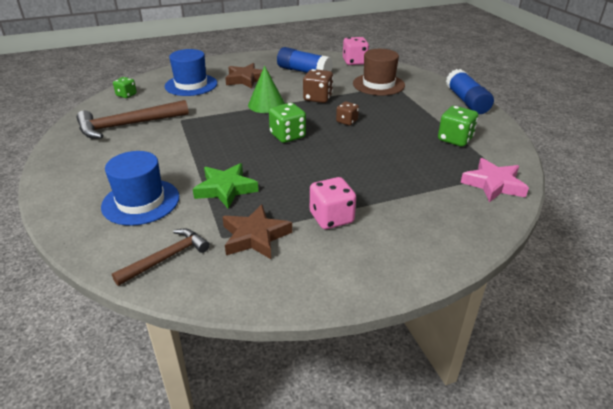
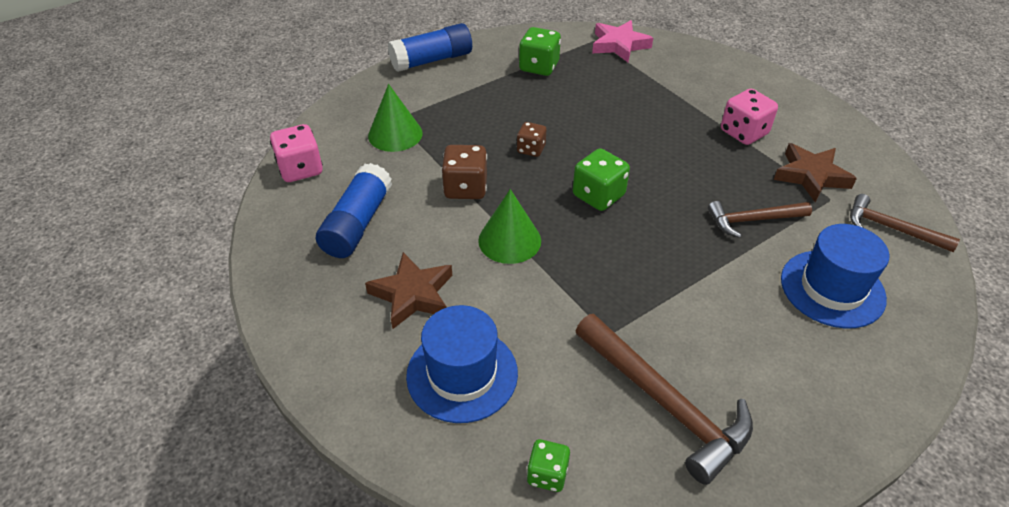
camera: 105 degrees left, 10 degrees up
green star [193,163,259,209] -> brown hammer [708,201,812,238]
brown hat [353,49,405,96] -> green cone [368,84,423,152]

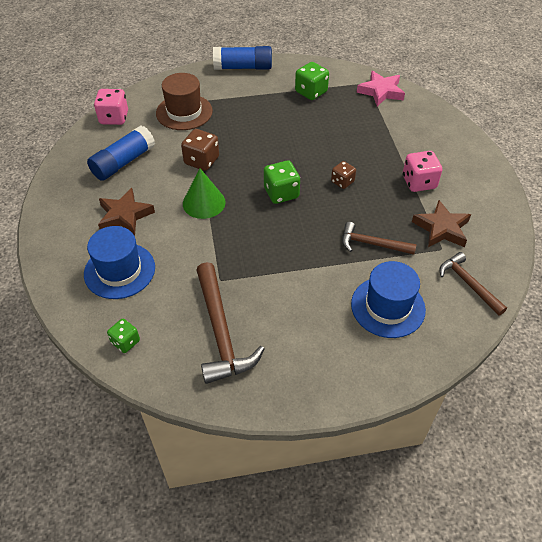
camera: 25 degrees right, 5 degrees up
green cone [368,84,423,152] -> brown hat [156,73,213,130]
brown dice [517,122,546,157] -> brown dice moved to [331,161,356,189]

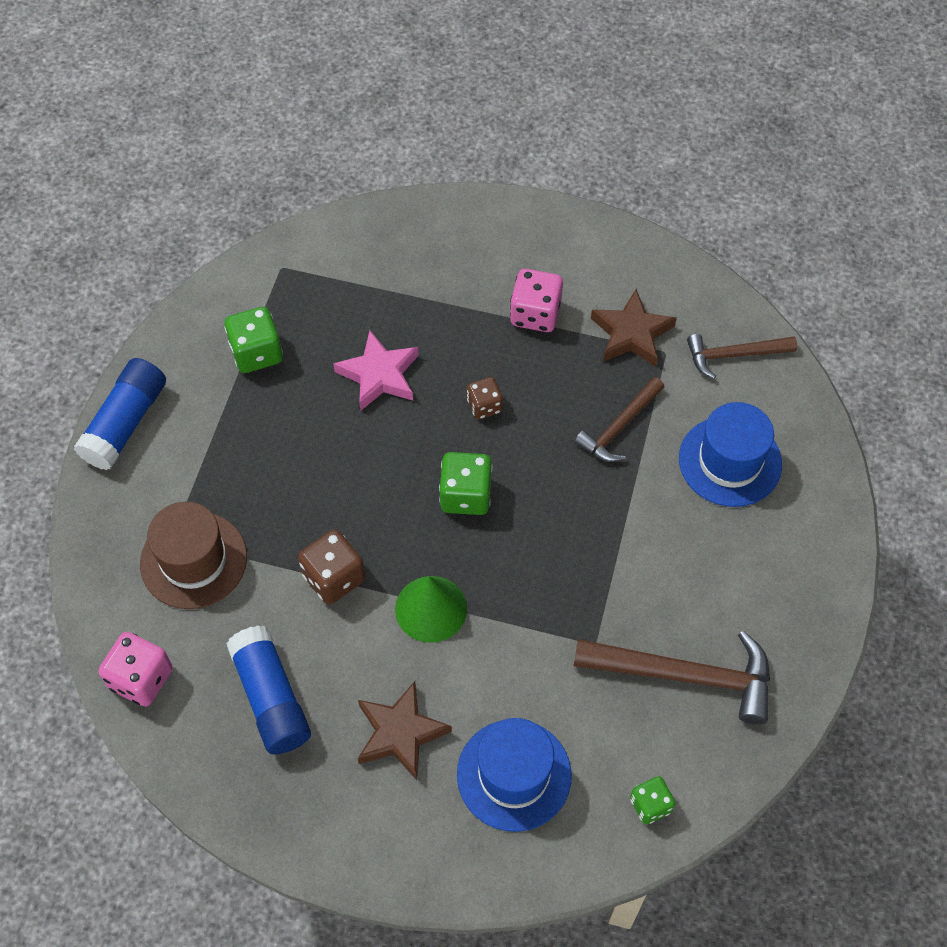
camera: 65 degrees left, 10 degrees up
pink star [357,71,405,106] -> pink star moved to [333,330,419,411]

